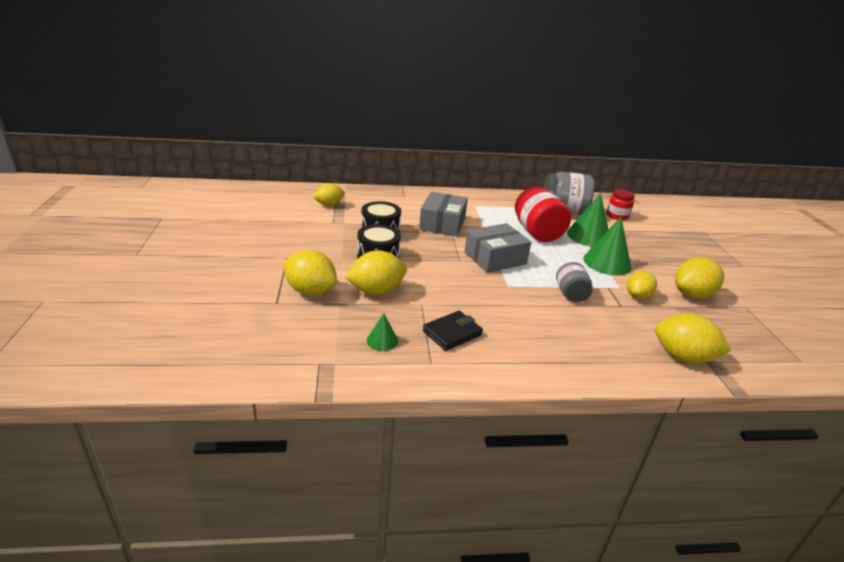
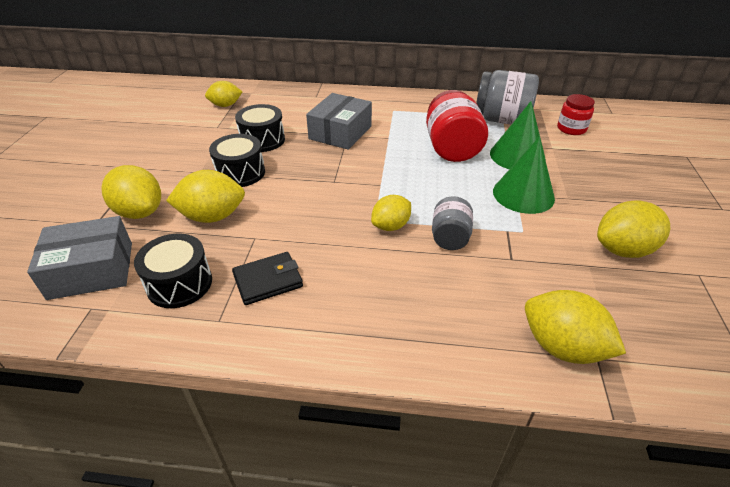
camera: 15 degrees right, 10 degrees up
green cone [367,313,398,351] -> black drum [134,233,212,308]
grey box [465,223,531,273] -> grey box moved to [27,216,132,300]
yellow lemon [627,271,657,299] -> yellow lemon moved to [371,195,411,231]

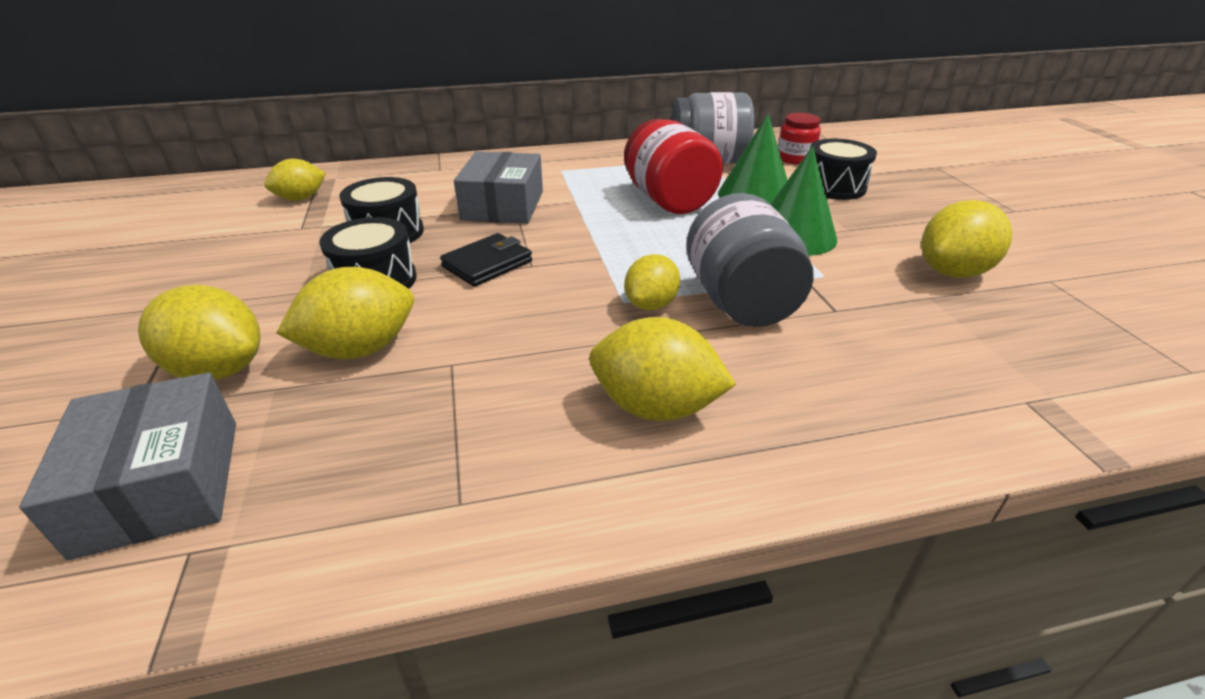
camera: 20 degrees left, 5 degrees down
grey box [27,216,132,300] -> grey box turned 75 degrees counterclockwise [19,373,236,560]
black drum [134,233,212,308] -> black drum moved to [810,138,877,200]
black wallet [232,252,303,305] -> black wallet moved to [440,233,532,287]
grey jar [432,196,473,250] -> grey jar [686,193,814,327], size x1.71
yellow lemon [525,290,626,364] -> yellow lemon moved to [589,317,736,421]

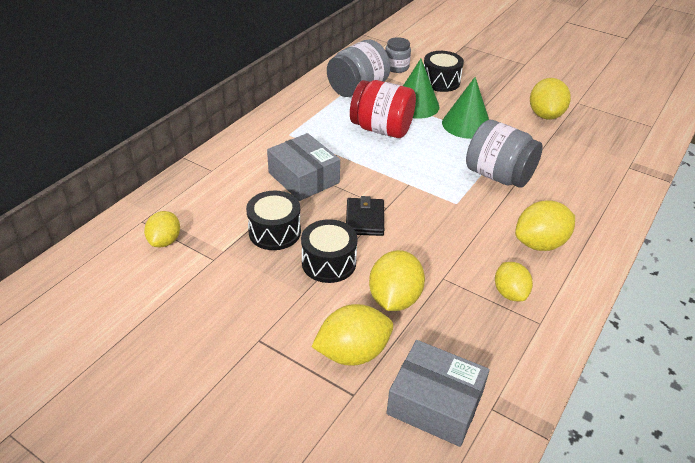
camera: 45 degrees left, 5 degrees up
yellow lemon [624,254,680,311] -> yellow lemon moved to [495,262,533,301]
red jar [778,113,821,165] -> grey jar [385,37,411,73]

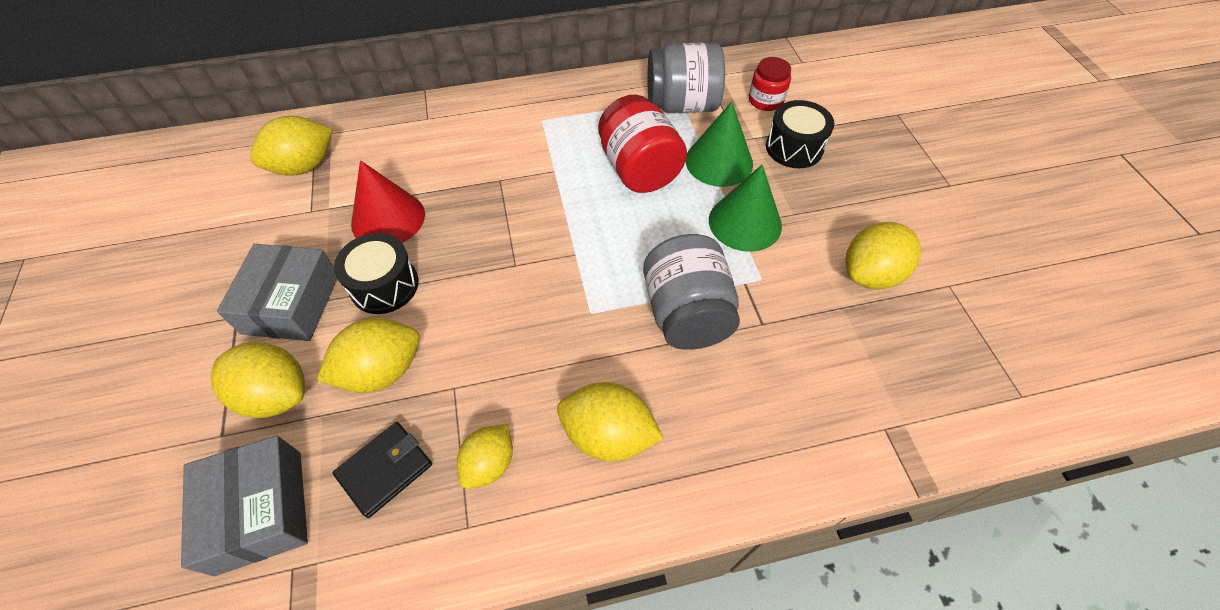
camera: 45 degrees right, 15 degrees up
yellow lemon [144,211,180,247] -> yellow lemon [250,116,333,176], size x1.50
black drum [246,191,301,250] -> red cone [351,160,425,243]
grey box [267,133,340,201] -> grey box moved to [217,244,337,341]
black wallet [346,196,384,236] -> black wallet moved to [333,422,432,518]
grey jar [385,37,411,73] -> red jar [749,57,791,111]

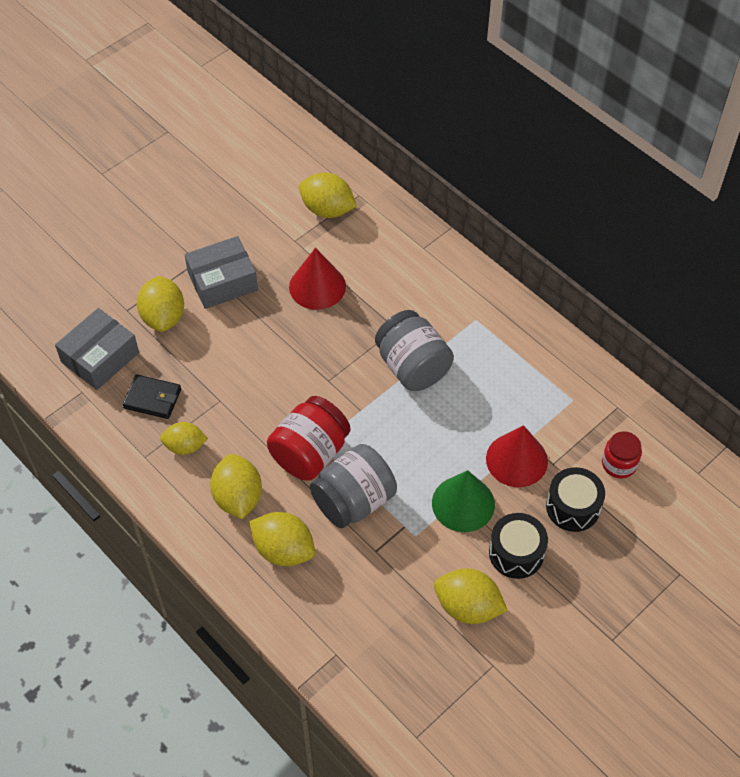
camera: 60 degrees right, 0 degrees up
yellow lemon [317,318,419,393] -> yellow lemon moved to [249,512,315,566]
black drum [334,233,419,314] -> black drum moved to [489,513,548,579]
red jar [598,95,687,193] -> red jar moved to [267,396,350,481]
grey jar [647,43,725,113] -> grey jar moved to [375,310,454,391]
green cone [686,101,753,187] -> red cone [486,425,548,487]

